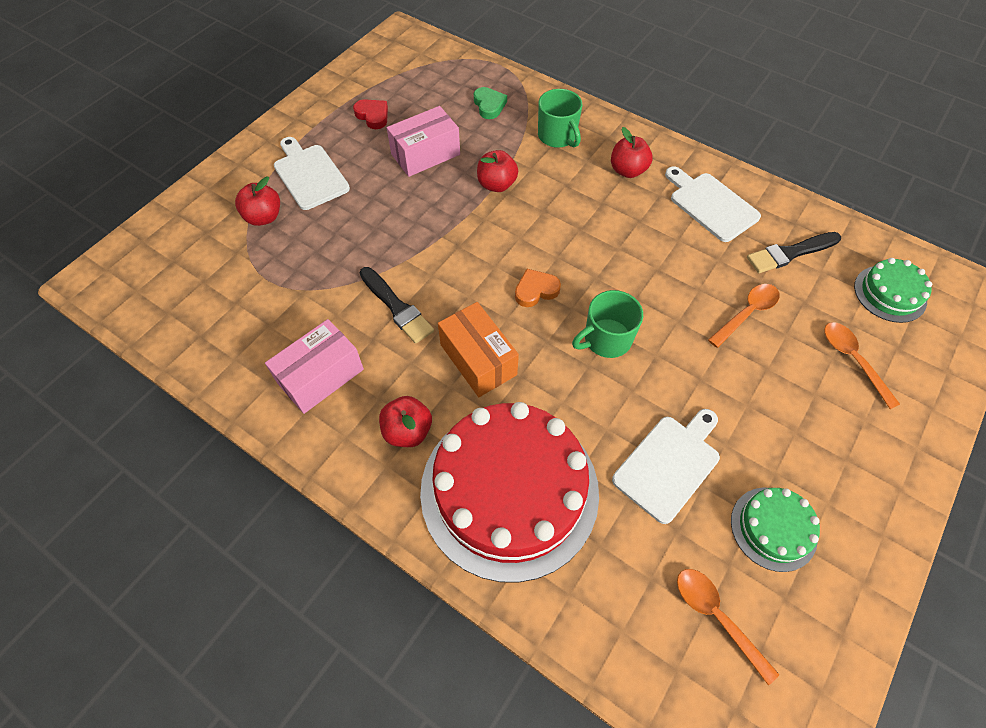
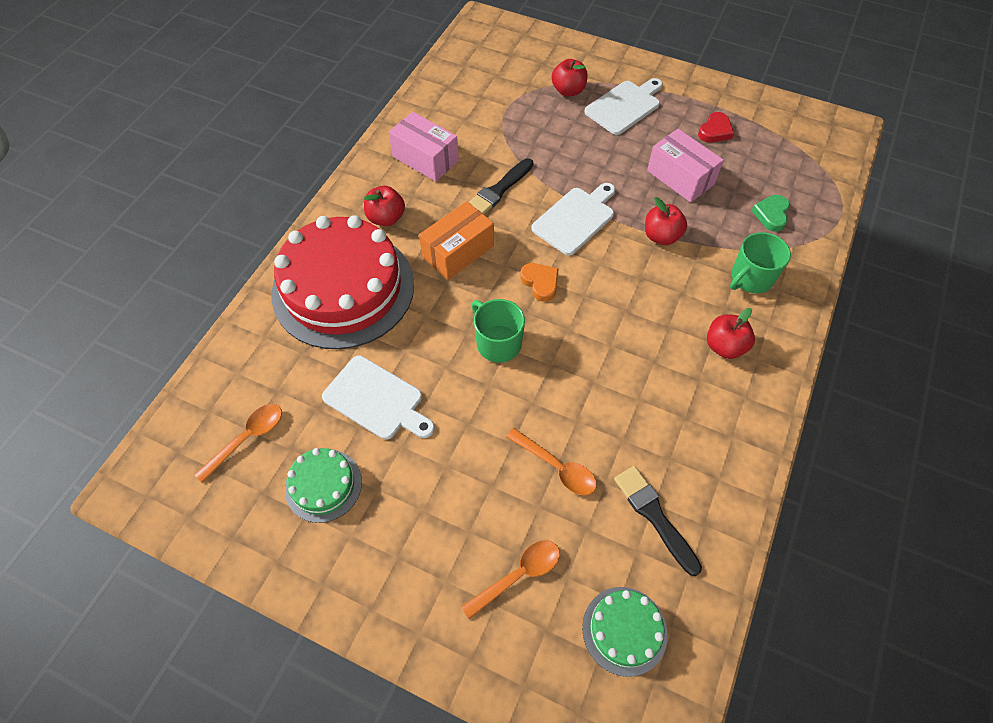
camera: 80 degrees right, 0 degrees up
green heart [474,87,507,119] -> green heart turned 135 degrees clockwise [751,195,790,232]
white cutting board [665,166,761,242] -> white cutting board moved to [532,183,615,255]

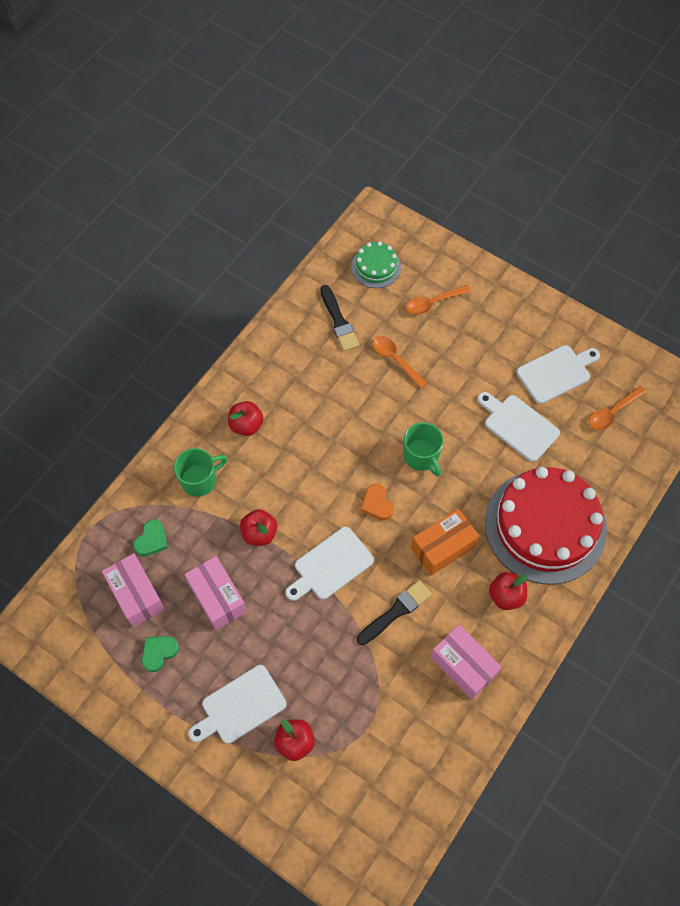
camera: 170 degrees left, 5 degrees up
green cake [285,448,362,523] -> white cutting board [516,345,600,404]
red heart [698,112,734,143] -> green heart [142,636,179,672]
none -> pink box [102,553,165,627]

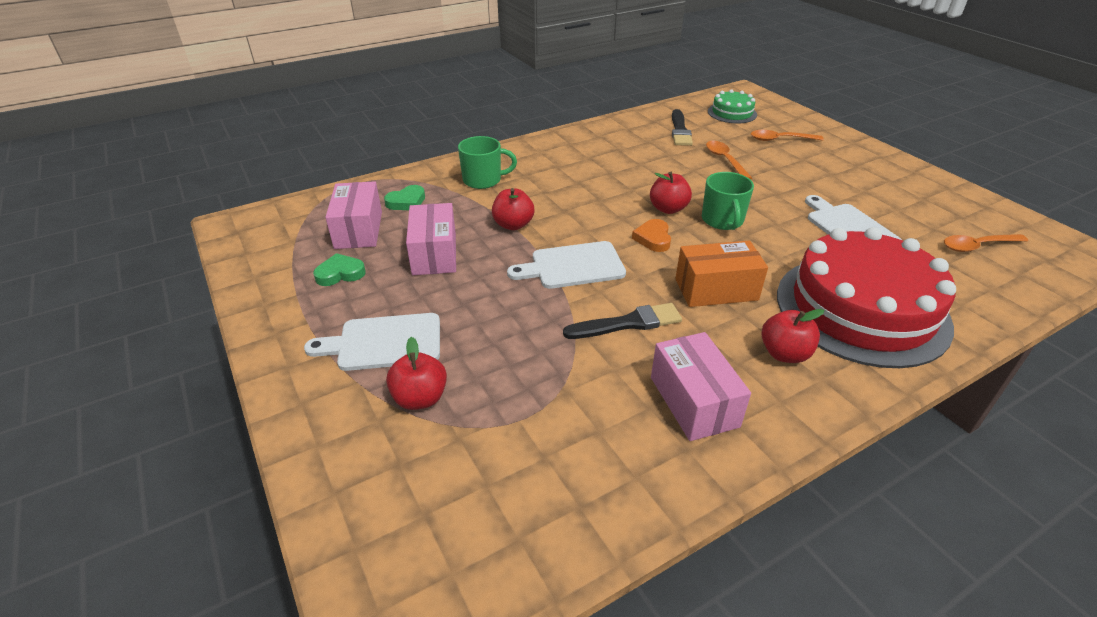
camera: 25 degrees right, 25 degrees down
red apple [228,401,263,436] -> red apple moved to [650,172,692,214]
white cutting board [516,345,600,404] -> none

